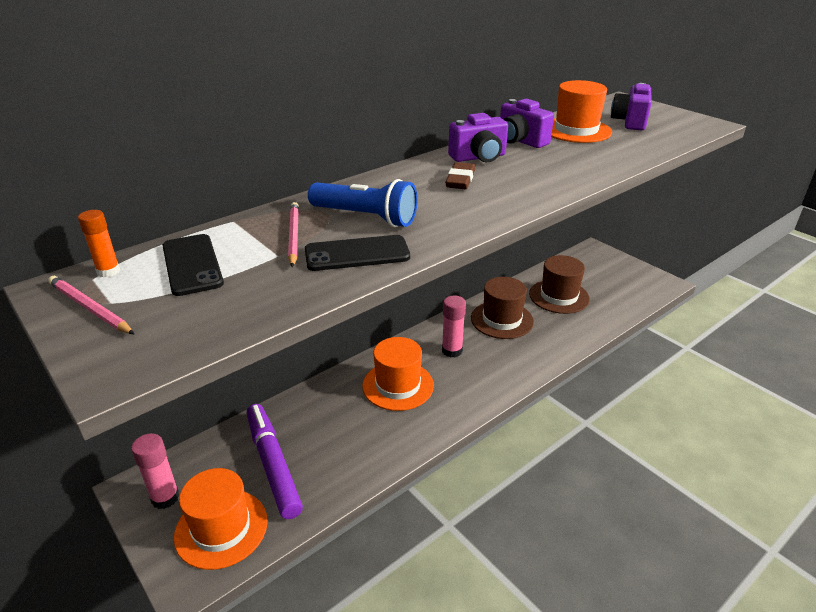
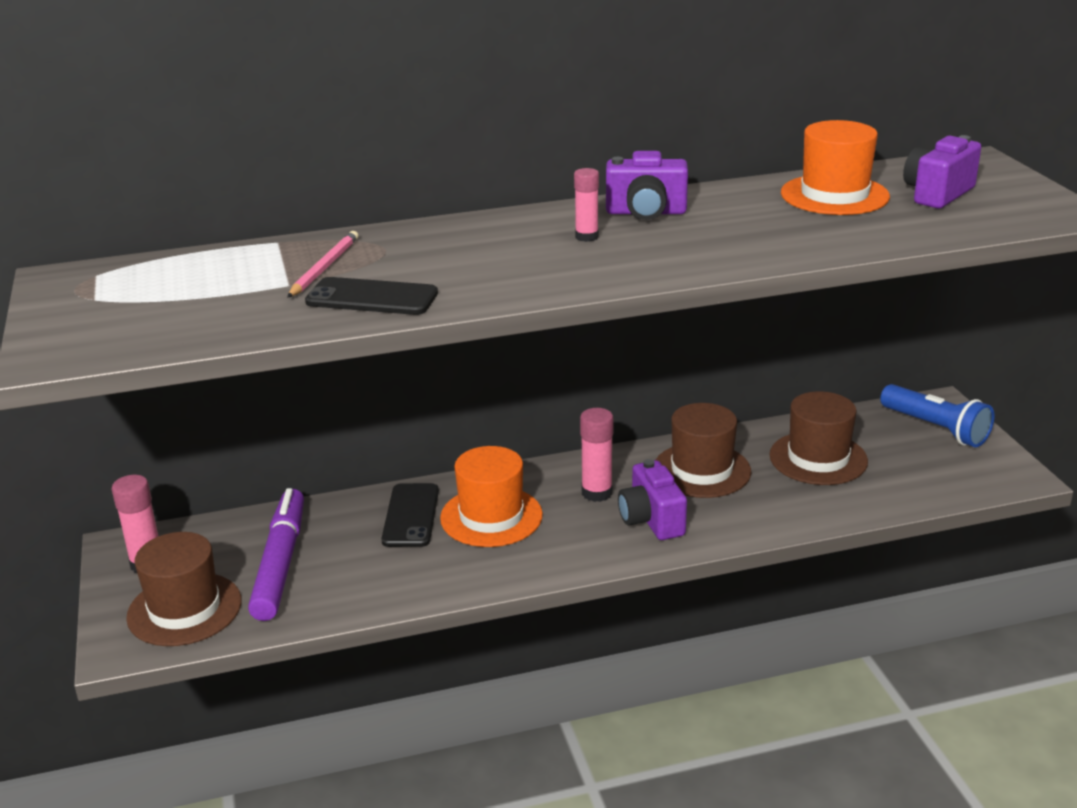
camera: 25 degrees right, 5 degrees down
pink pencil [48,276,134,334] -> none
orange glue stick [78,210,120,278] -> none
black phone [162,234,224,296] -> black phone moved to [381,483,439,547]
orange hat [174,468,268,570] -> brown hat [126,532,242,646]
blue flashlight [308,179,418,227] -> blue flashlight moved to [880,384,994,447]
brown eraser [445,162,475,189] -> pink glue stick [574,168,599,242]
purple camera [500,99,554,148] -> purple camera moved to [618,459,687,540]

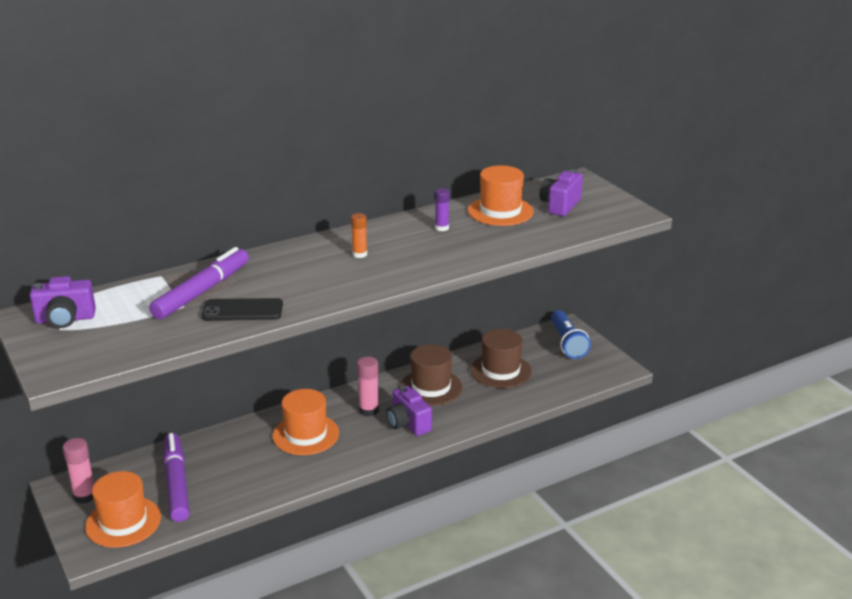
camera: 15 degrees left, 0 degrees up
brown hat [126,532,242,646] -> orange hat [85,471,161,548]
pink pencil [287,231,359,298] -> purple marker [149,247,249,320]
black phone [381,483,439,547] -> none
pink glue stick [574,168,599,242] -> orange glue stick [351,213,367,258]
purple camera [606,151,688,220] -> purple camera moved to [30,276,96,328]
blue flashlight [880,384,994,447] -> blue flashlight turned 45 degrees clockwise [551,310,591,359]
none -> purple glue stick [435,188,450,231]

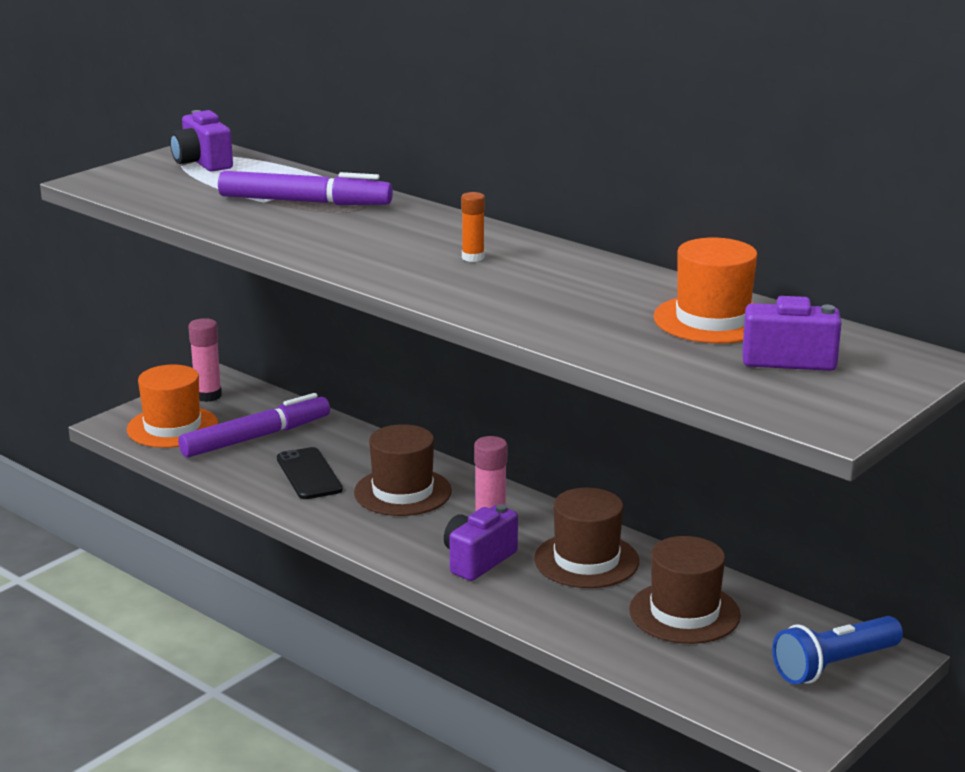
camera: 70 degrees right, 5 degrees down
black phone [201,298,283,320] -> black phone moved to [277,447,343,499]
orange hat [272,389,339,455] -> brown hat [354,424,452,516]
purple glue stick [435,188,450,231] -> none

